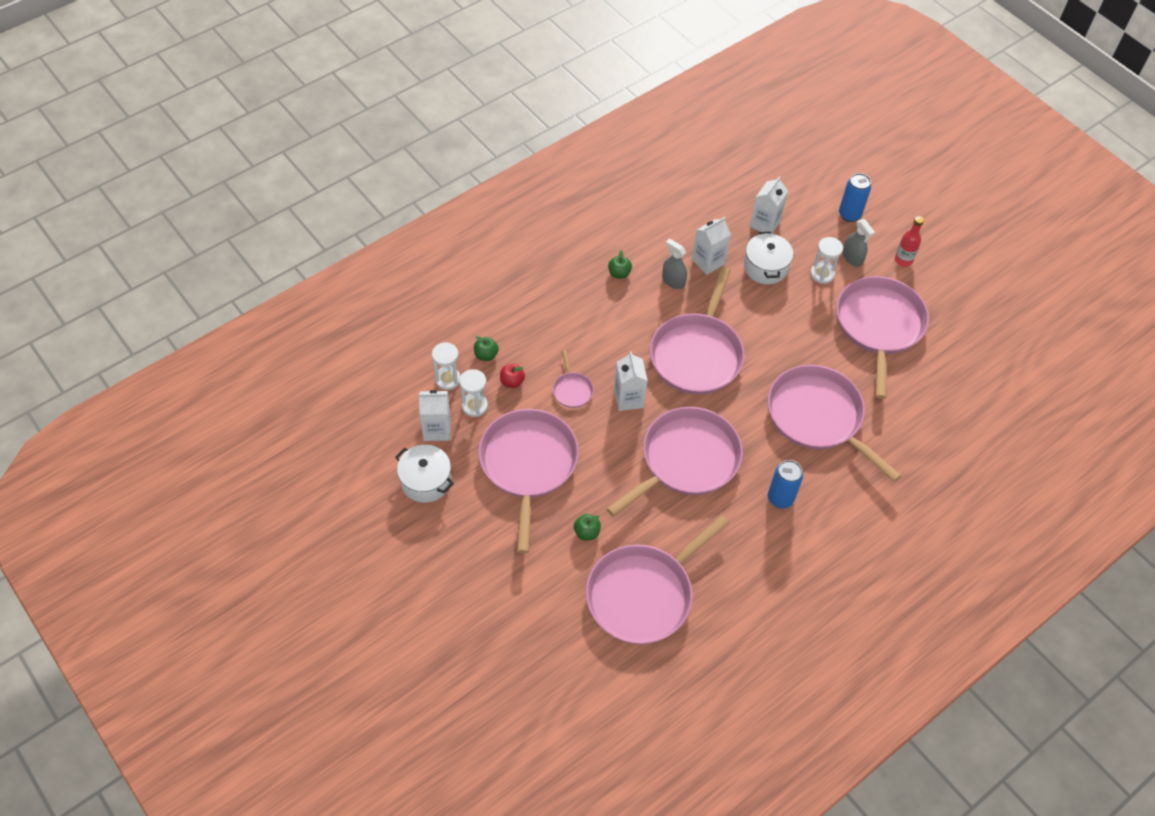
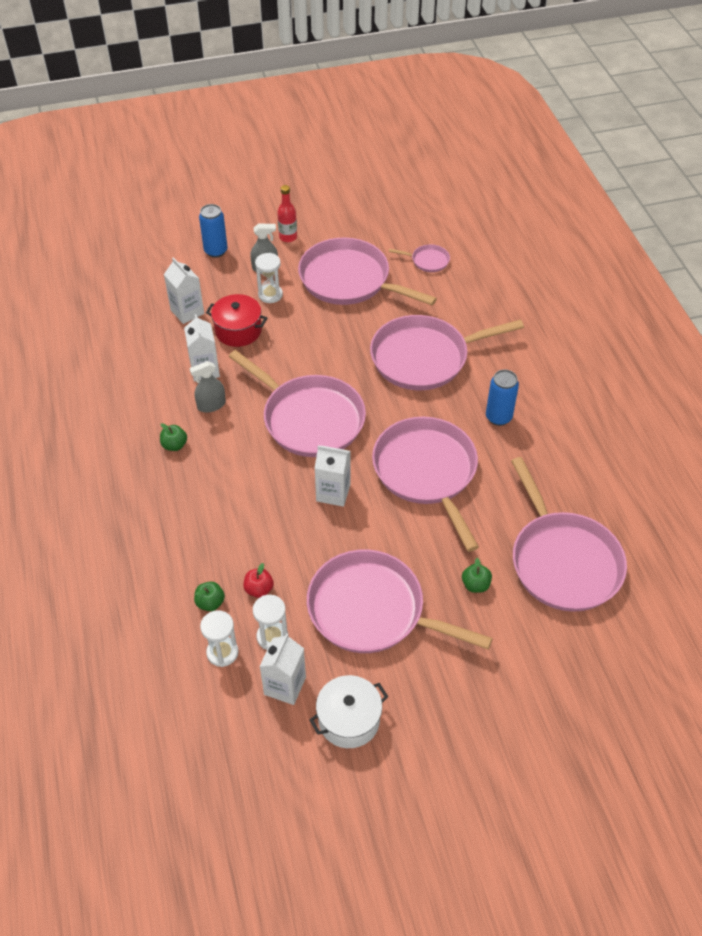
camera: 65 degrees left, 5 degrees down
pink pan [553,350,594,408] -> pink pan moved to [389,244,450,272]
white pot [744,232,793,284] -> red pot [206,294,267,347]

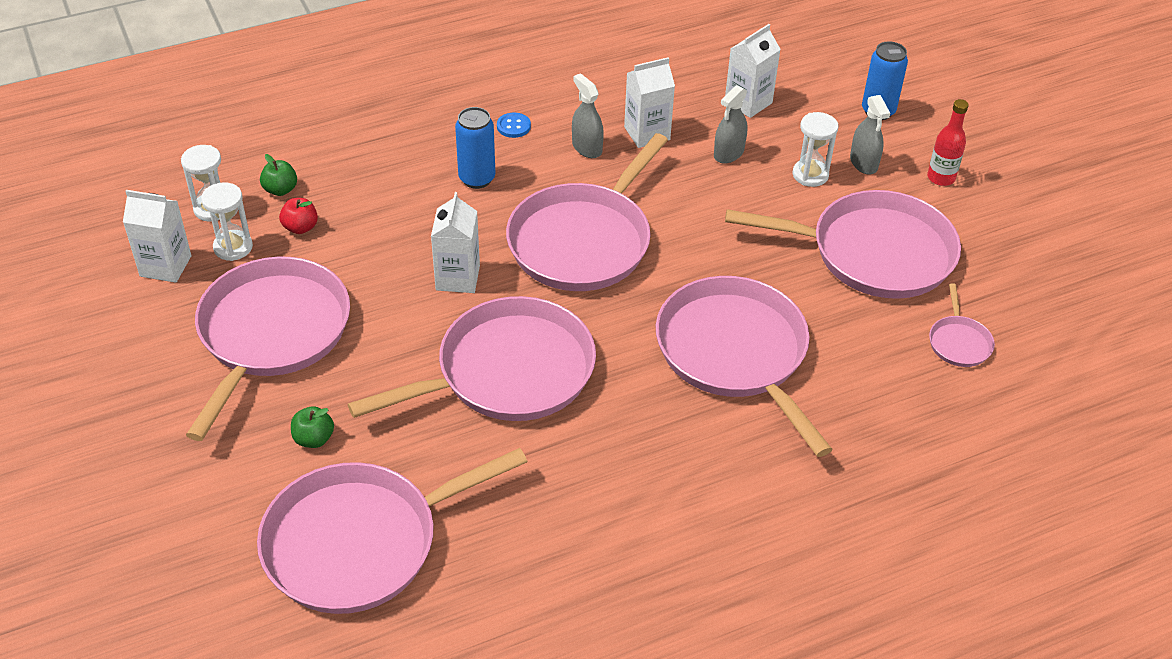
camera: 80 degrees right, 5 degrees down
green apple [160,423,187,451] -> blue button [497,113,531,138]
red pot [206,294,267,347] -> grey spray bottle [714,85,748,164]
pink pan [298,238,437,305] -> pink pan turned 75 degrees clockwise [725,190,961,299]
white pot [310,675,388,748] -> none
blue can [486,370,519,426] -> blue can moved to [455,107,495,189]

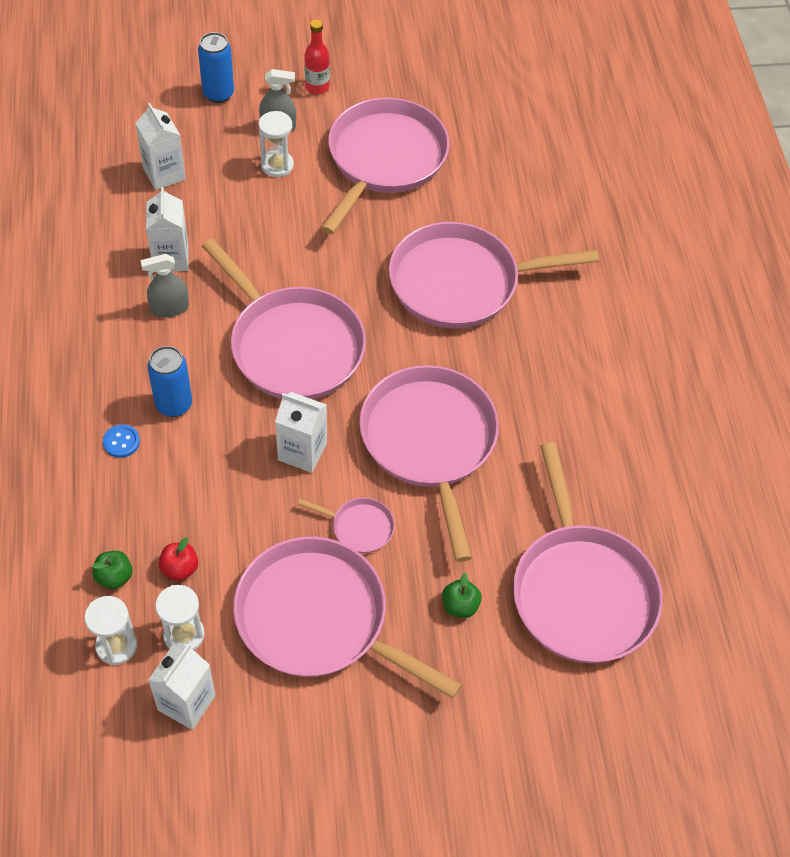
camera: 75 degrees left, 10 degrees up
blue button [497,113,531,138] -> blue button moved to [103,424,140,458]
grey spray bottle [714,85,748,164] -> none
pink pan [929,283,995,367] -> pink pan moved to [298,498,395,553]

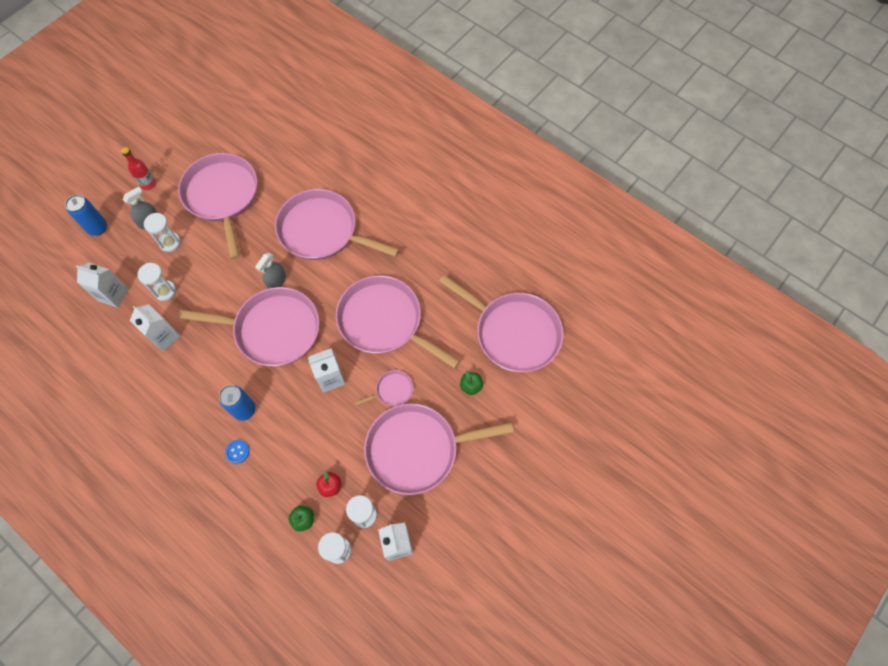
camera: 40 degrees left, 10 degrees up
grey spray bottle [141,254,189,318] -> grey spray bottle moved to [255,253,286,289]
pink pan [389,222,599,328] -> pink pan turned 75 degrees clockwise [275,189,399,260]
none -> white hourglass [137,263,176,301]

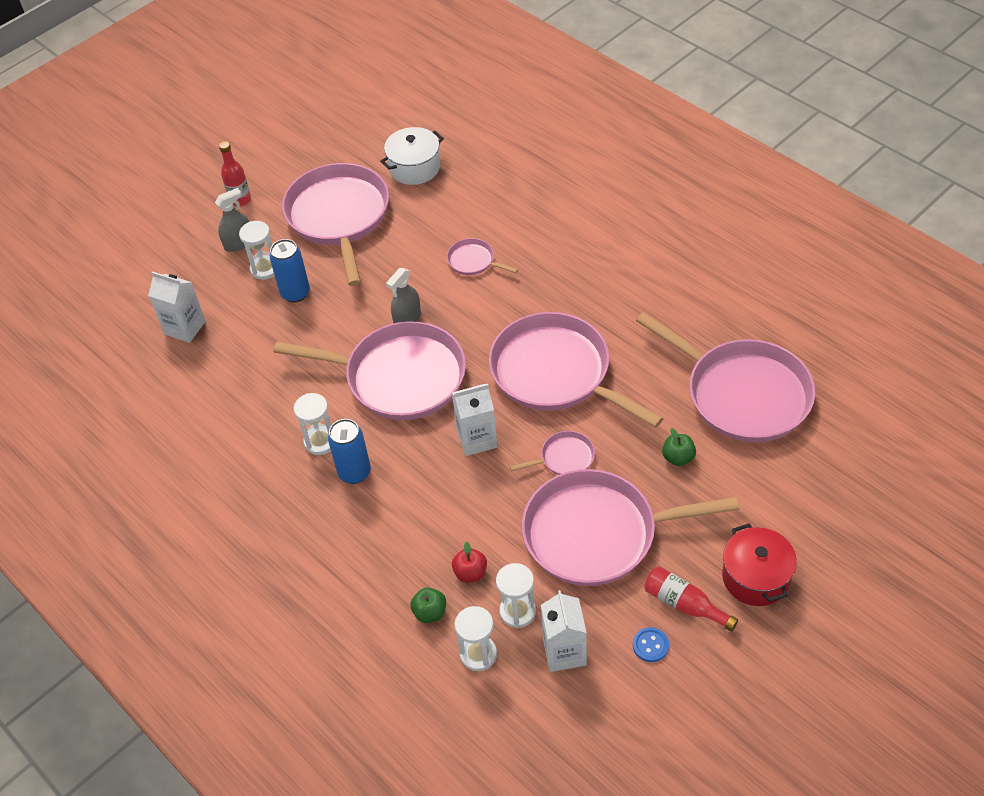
camera: 10 degrees right, 15 degrees down
blue can [65,195,107,236] -> blue can moved to [270,239,310,303]
white carton [130,304,180,352] -> none
white hourglass [137,263,176,301] -> white hourglass moved to [294,393,331,455]
blue button [225,440,250,464] -> blue button moved to [633,627,669,662]
pink pan [275,189,399,260] -> pink pan [447,238,518,275], size x0.42
none -> white pot [380,127,444,185]
none -> red bottle [644,566,738,632]
none -> red pot [722,523,797,606]

